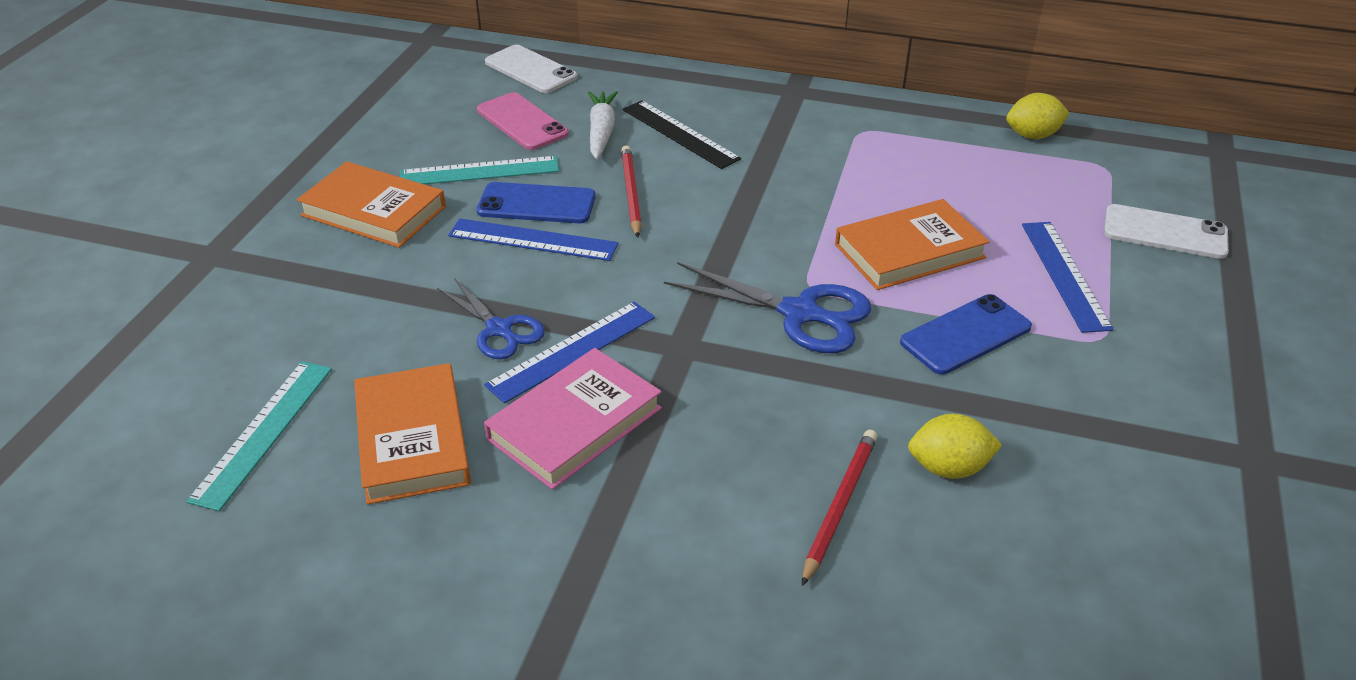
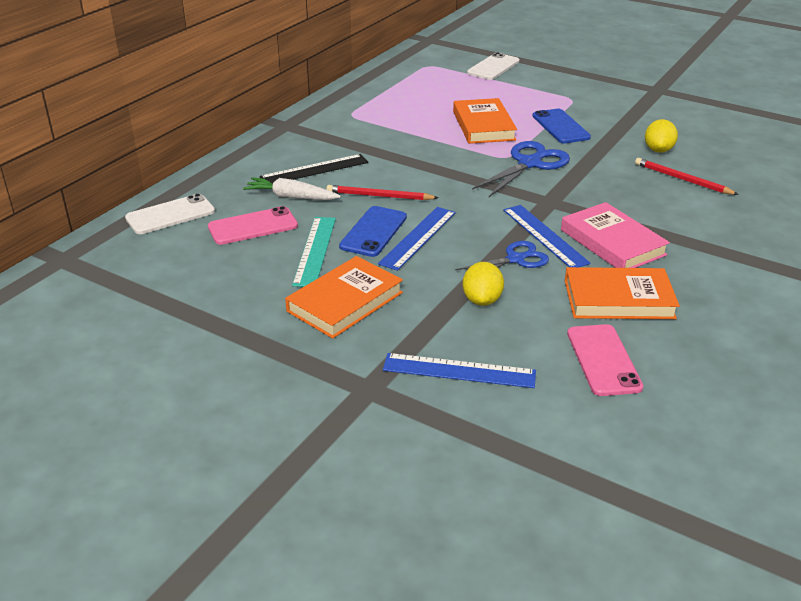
camera: 75 degrees left, 5 degrees down
turquoise ruler [186,361,332,511] -> pink phone [567,324,643,396]
yellow lemon [1006,93,1070,139] -> yellow lemon moved to [463,262,504,306]
blue ruler [1022,222,1114,333] -> blue ruler moved to [383,353,536,388]

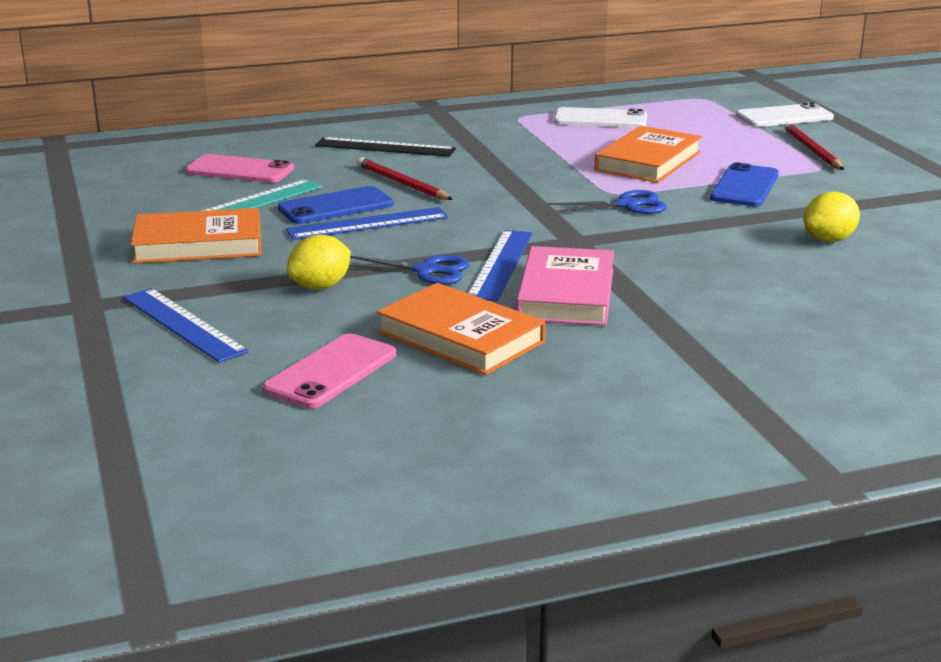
camera: 40 degrees right, 10 degrees down
white phone [125,193,215,234] -> white phone moved to [554,107,647,128]
white carrot [243,177,341,200] -> none
blue scissors [472,141,570,197] -> blue scissors [547,190,667,214], size x0.65
red pencil [635,158,739,195] -> red pencil moved to [784,122,844,170]

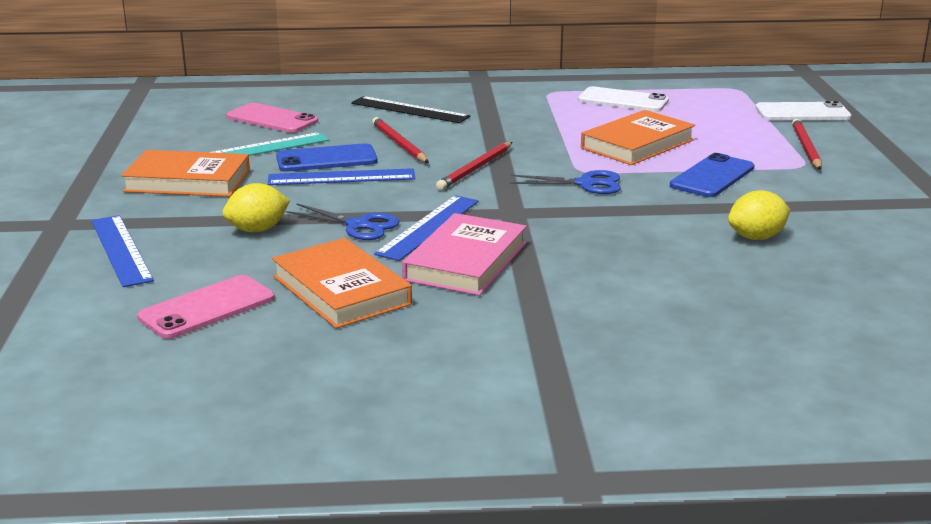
camera: 15 degrees right, 0 degrees up
none -> red pencil [436,142,512,190]

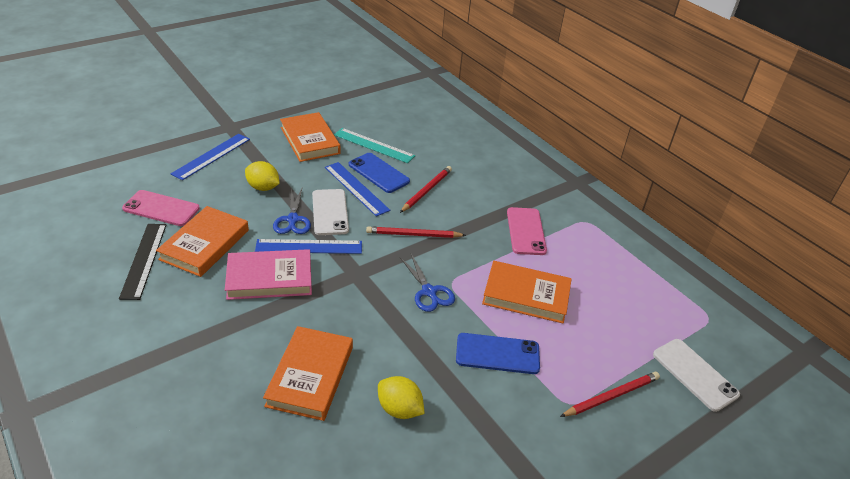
camera: 55 degrees right, 15 degrees up
pink phone [226,103,318,133] -> pink phone moved to [507,207,547,255]
black ruler [351,96,471,123] -> black ruler moved to [119,224,166,300]
white phone [578,86,669,112] -> white phone moved to [312,189,349,235]
none -> orange book [263,326,353,421]

